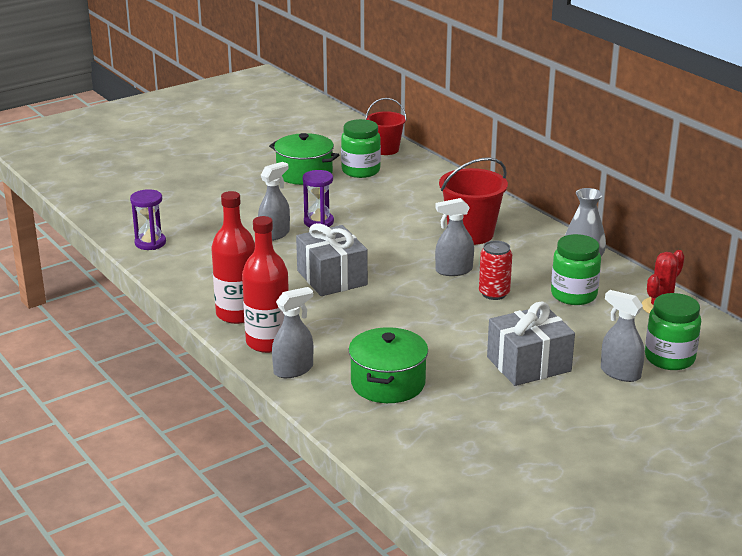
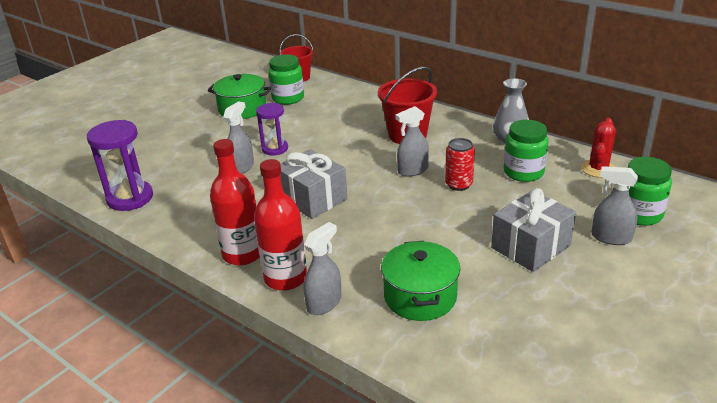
camera: 15 degrees left, 5 degrees up
purple hourglass [130,189,166,250] -> purple hourglass [87,120,153,211], size x1.56

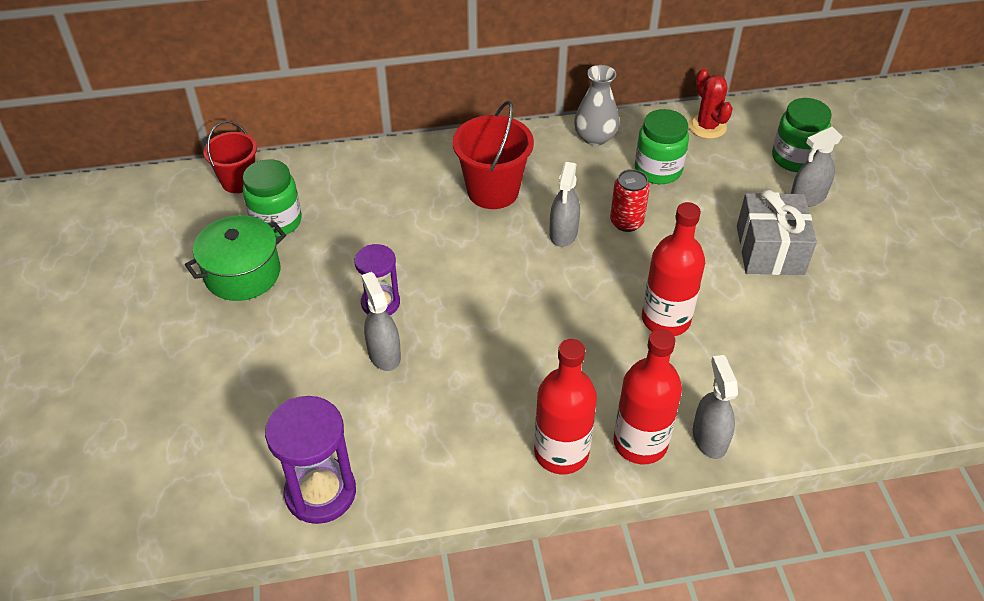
camera: 50 degrees left, 15 degrees up
grey gift [280,149,347,219] -> none
green pot [381,241,460,321] -> none
none -> red bottle [642,202,705,336]

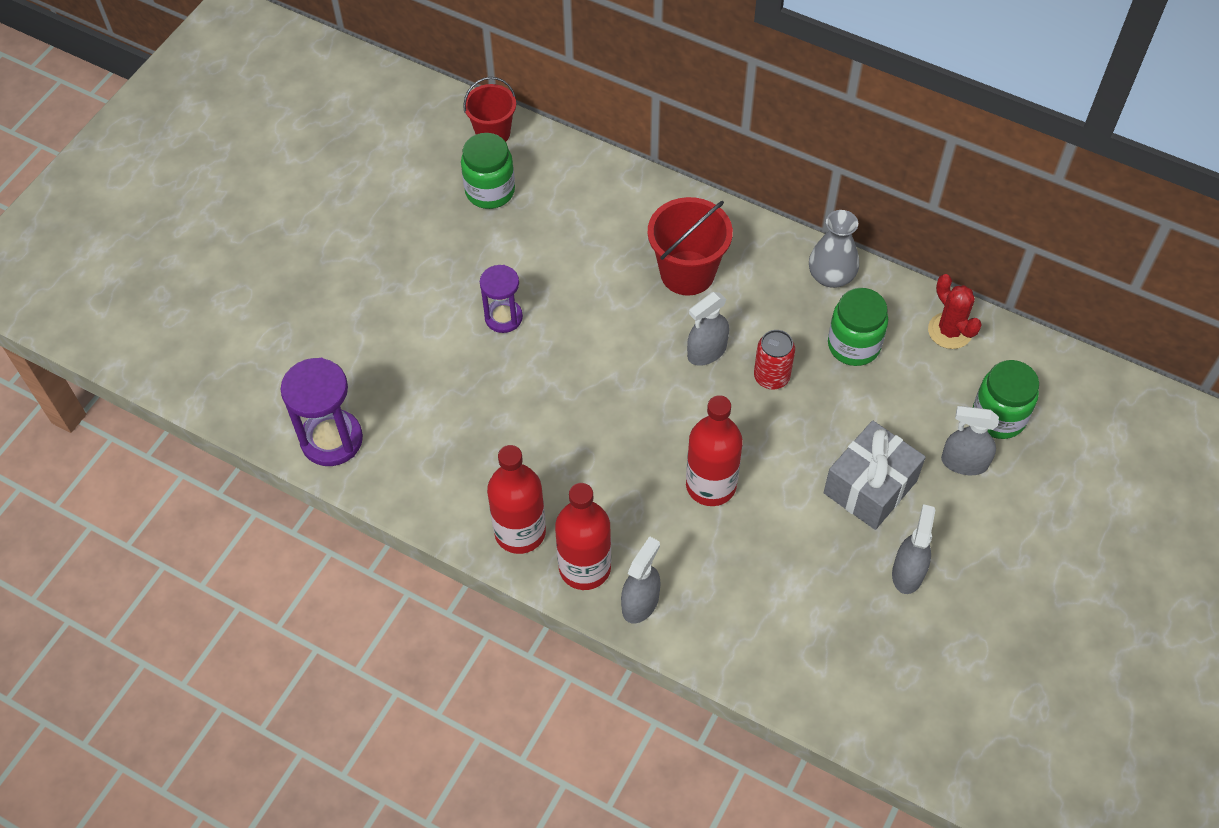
camera: 40 degrees right, 10 degrees up
green pot [185,215,286,301] -> none
grey spray bottle [361,272,401,371] -> grey spray bottle moved to [892,504,935,594]
red cactus [688,68,733,139] -> red cactus turned 45 degrees counterclockwise [928,274,982,349]

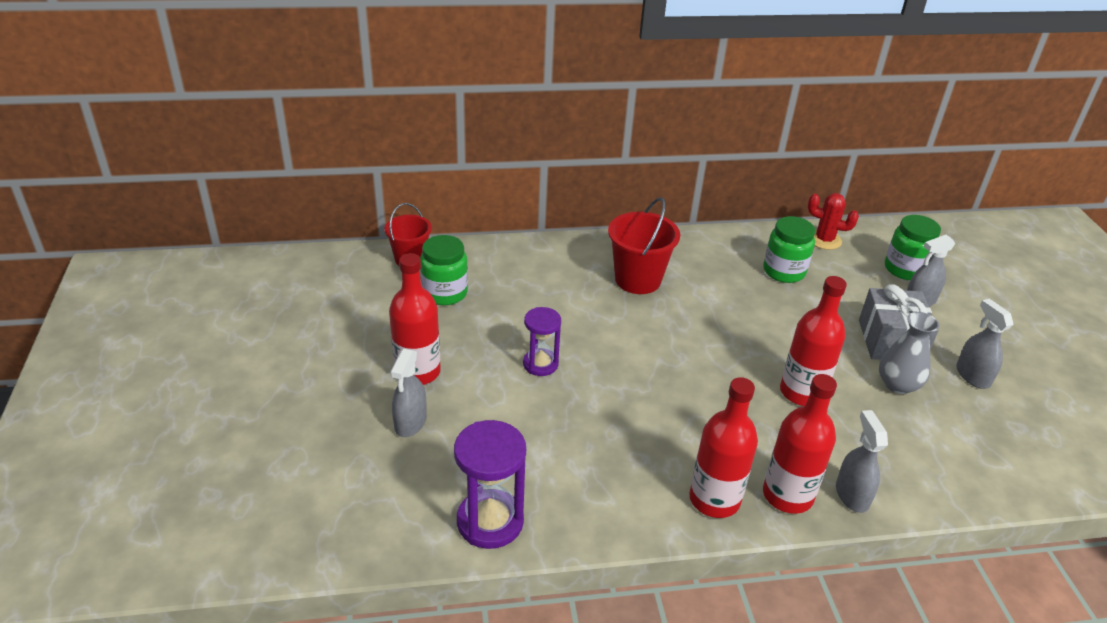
camera: 40 degrees left, 20 degrees down
grey spray bottle [687,292,729,366] -> grey spray bottle moved to [390,349,427,437]
red can [754,330,795,389] -> none
grey vase [809,210,859,288] -> grey vase moved to [879,312,939,394]
none -> red bottle [389,253,441,385]

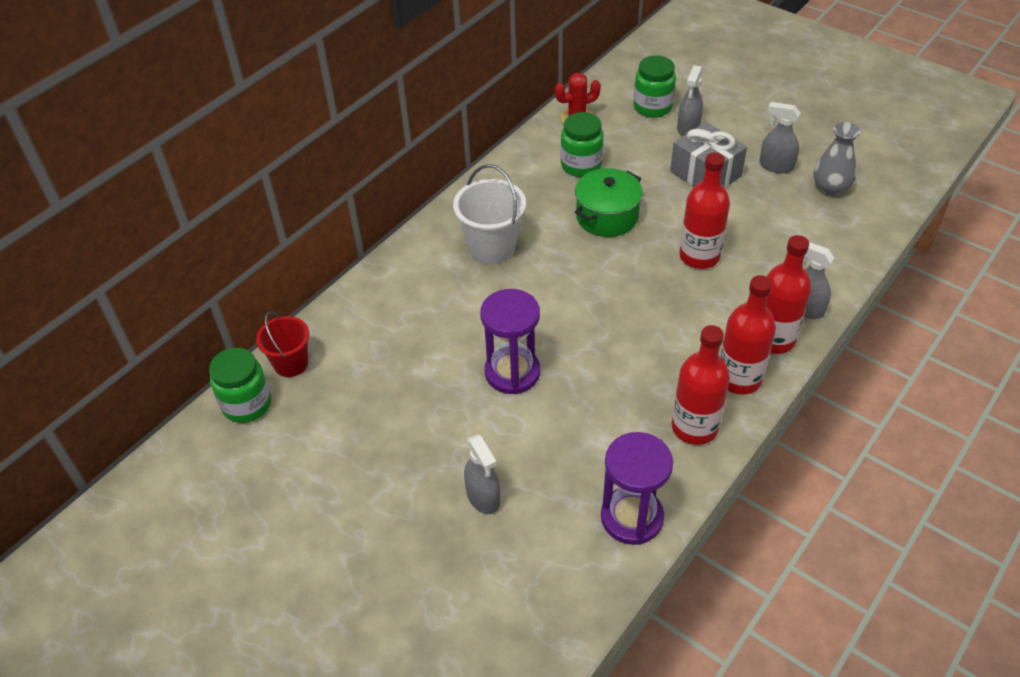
camera: 40 degrees left, 10 degrees up
red bottle [389,253,441,385] -> red bottle moved to [672,325,730,445]
green jar [420,235,468,305] -> green jar moved to [209,348,271,423]
purple hourglass [523,307,561,376] -> purple hourglass [480,289,540,394], size x1.56
red bucket [608,197,680,294] -> white bucket [453,164,526,264]
grey vase [879,312,939,394] -> grey vase moved to [814,122,861,195]
none -> green pot [575,168,643,237]

